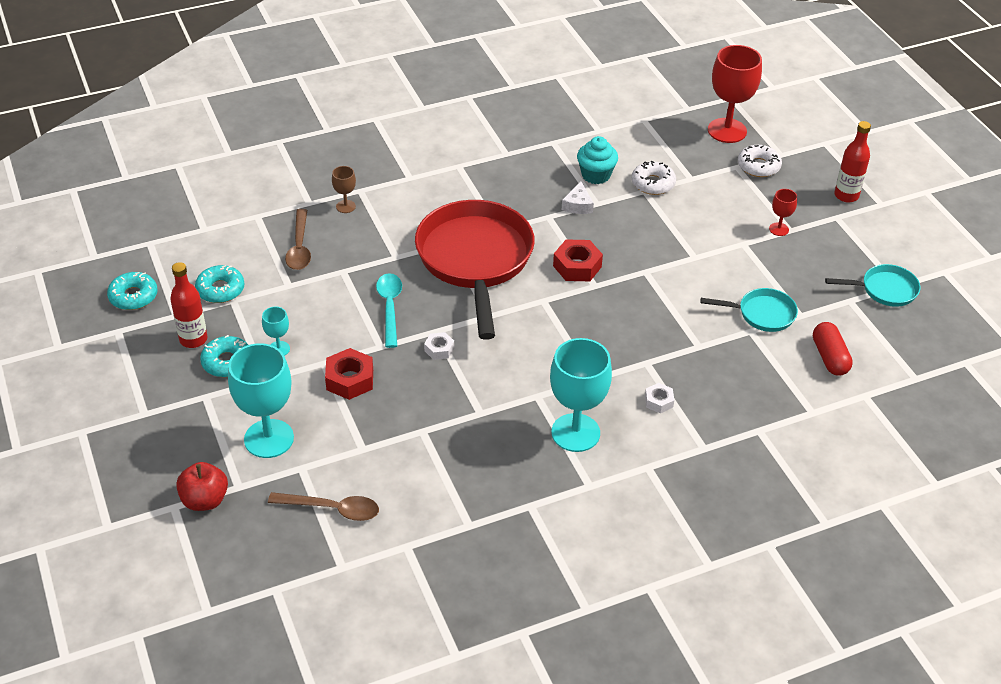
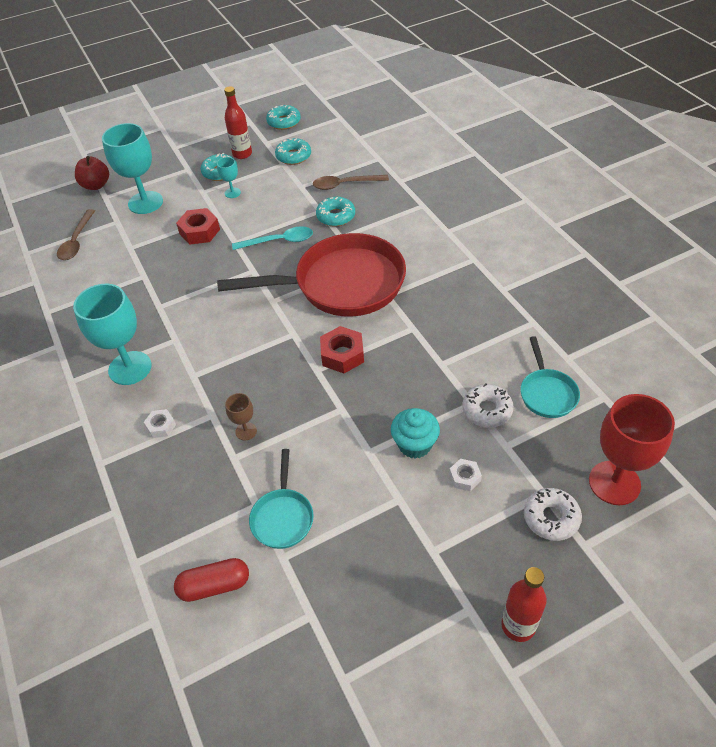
camera: 90 degrees right, 5 degrees up
brown goblet [332,166,356,213] -> brown goblet moved to [225,393,257,441]
white nut [424,332,454,360] -> white nut moved to [449,459,482,491]
white cheese [562,181,594,214] -> none
turquoise cupcake [577,136,618,184] -> turquoise cupcake moved to [391,408,440,459]
red goblet [769,189,797,236] -> none
turquoise pan [825,264,920,307] -> turquoise pan moved to [520,336,580,418]
none -> turquoise donut [316,197,355,227]

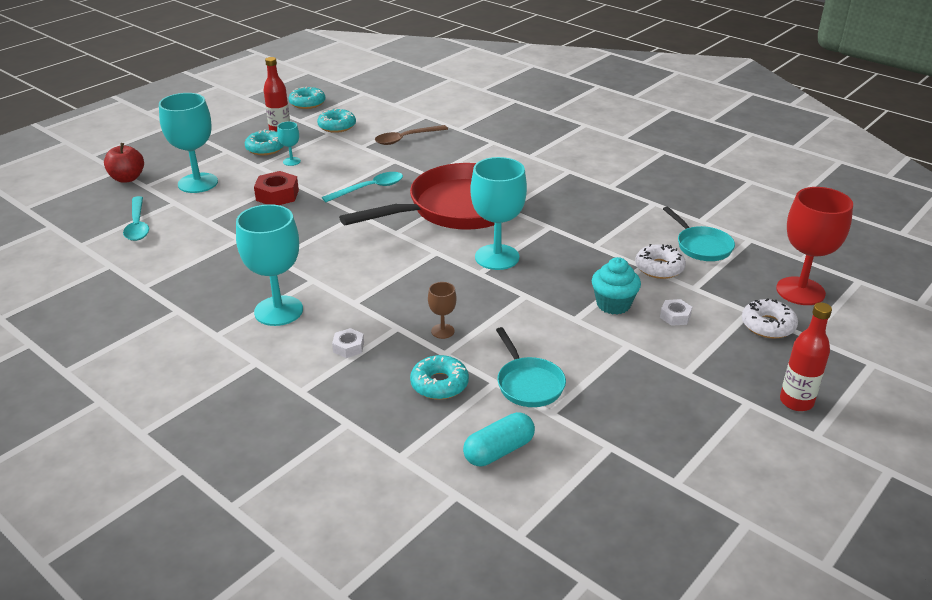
camera: 25 degrees left, 15 degrees down
brown spoon [57,209,95,260] -> turquoise spoon [123,196,149,241]
red capsule [174,558,249,602] -> turquoise capsule [463,412,535,466]
turquoise donut [316,197,355,227] -> turquoise donut moved to [410,355,469,400]
red nut [320,326,364,373] -> turquoise goblet [470,157,527,270]

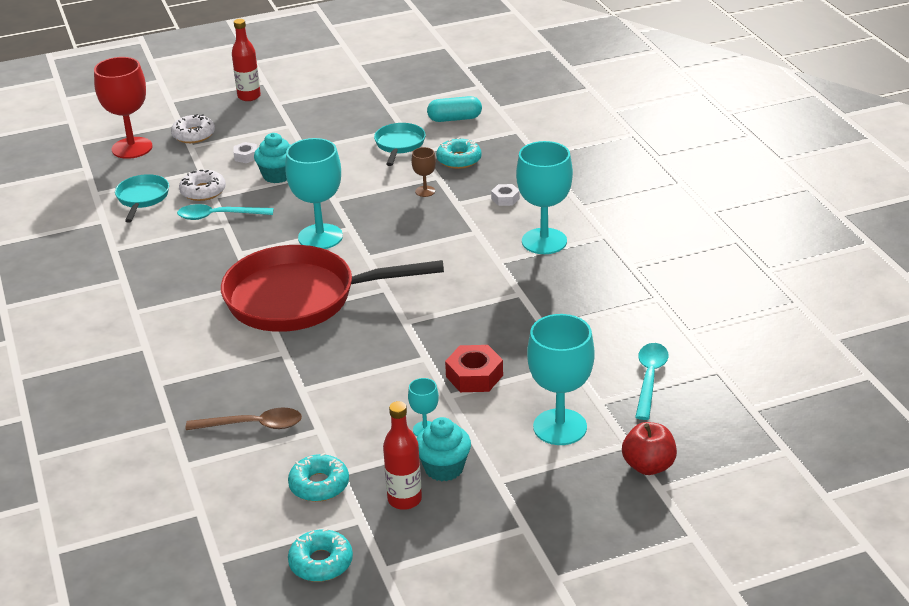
camera: 150 degrees left, 0 degrees up
turquoise donut [245,129,284,155] -> turquoise cupcake [417,417,471,481]
turquoise spoon [322,172,403,202] -> turquoise spoon moved to [177,204,274,220]

